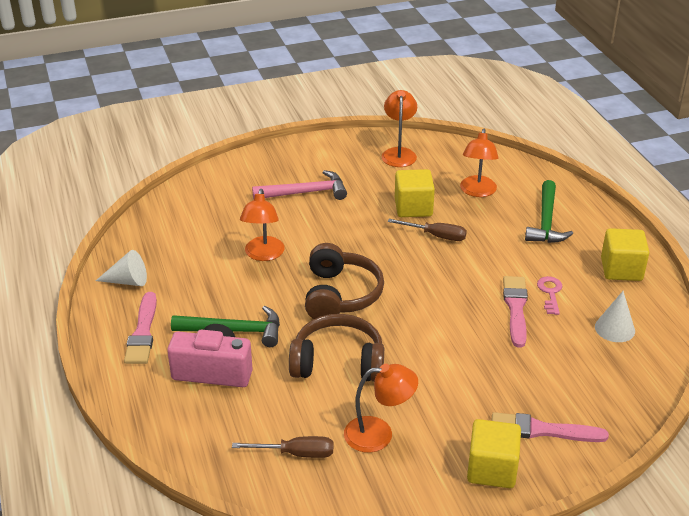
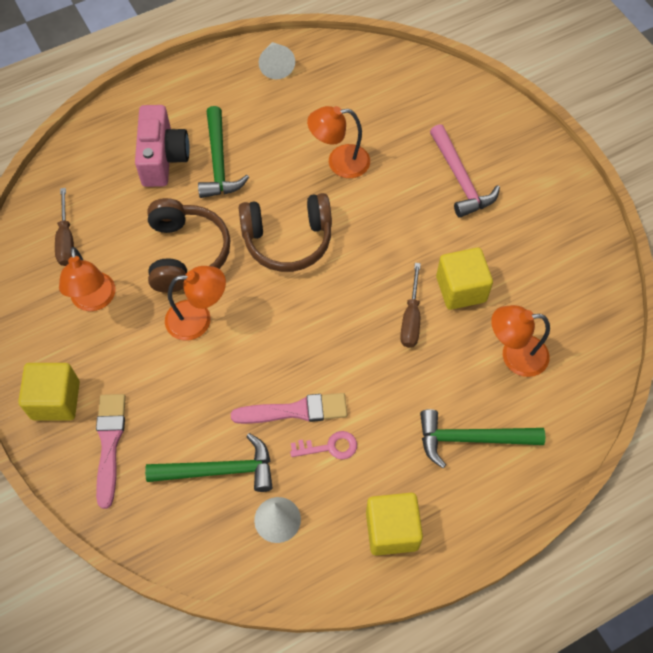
camera: 80 degrees right, 25 degrees up
pink brush [124,292,157,364] -> none
orange lamp [382,90,417,167] -> orange lamp moved to [165,266,226,340]
none -> green hammer [145,433,273,492]

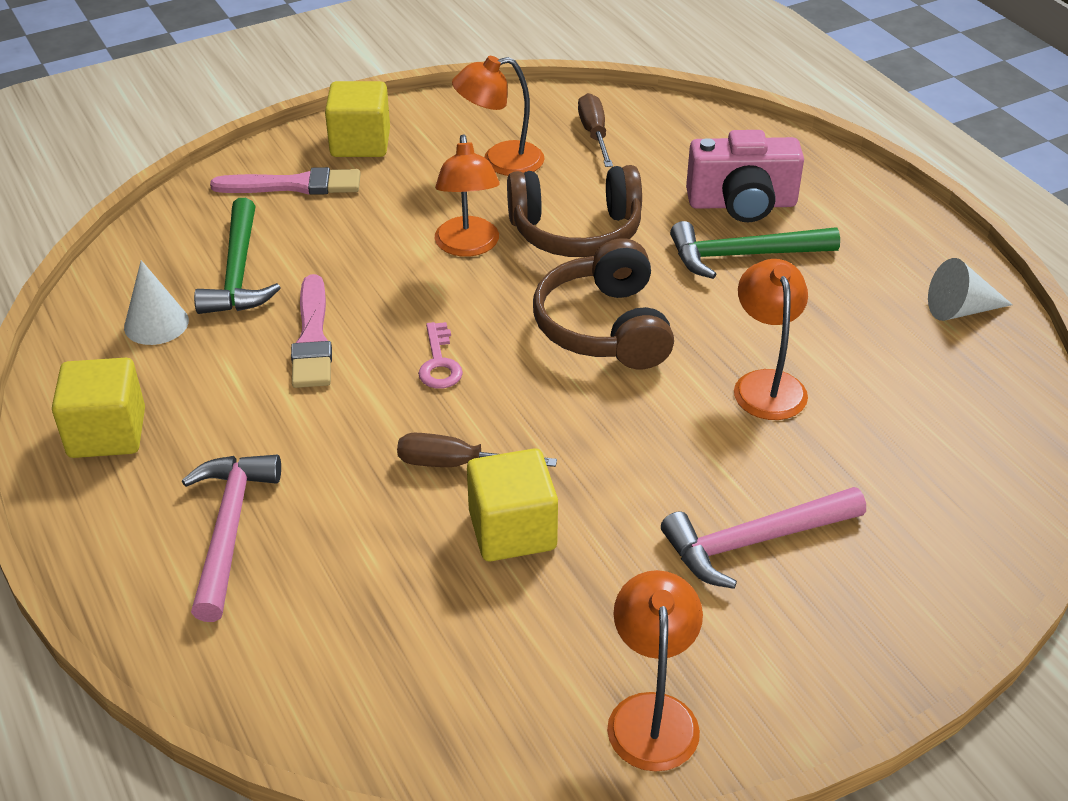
camera: 90 degrees right, 20 degrees down
brown screwdriver [55,188,74,266] -> brown screwdriver turned 90 degrees clockwise [578,93,613,167]
pink key [290,431,357,460] -> pink key moved to [418,322,463,389]
green hammer [420,409,545,468] -> pink hammer [182,455,281,622]
orange lamp [491,305,550,377] -> orange lamp moved to [607,570,703,772]

